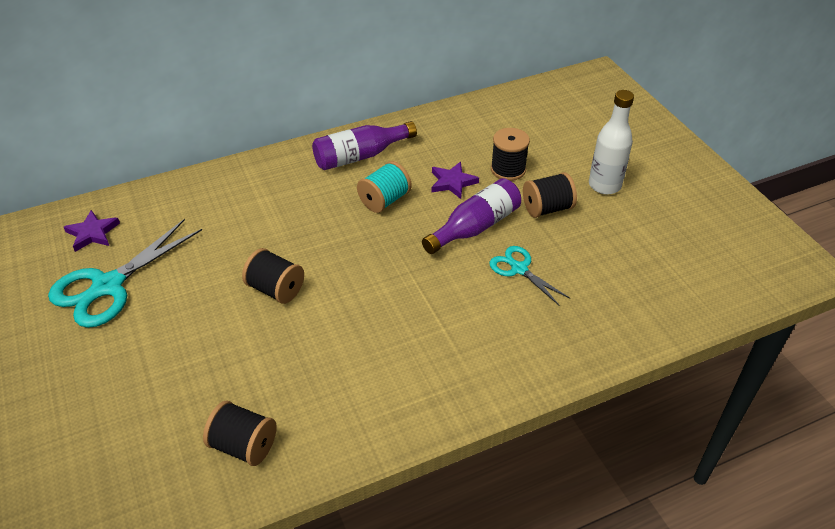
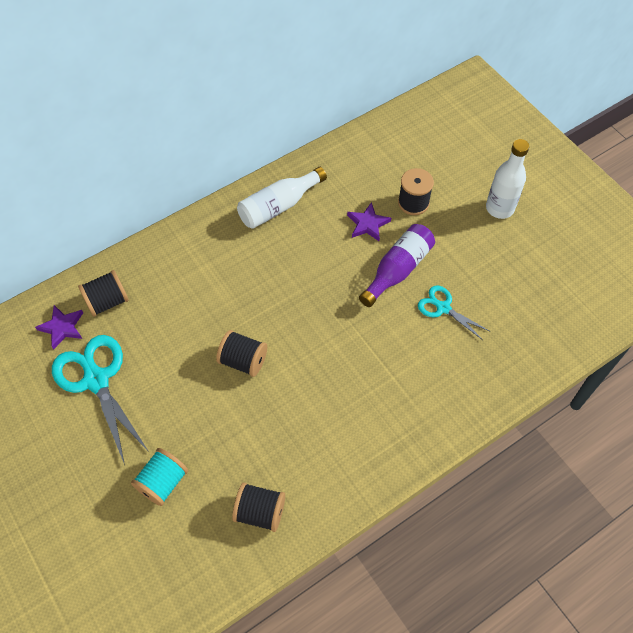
camera: 10 degrees left, 15 degrees up
turquoise scissors [48,219,202,328] -> turquoise scissors turned 120 degrees clockwise [52,335,149,465]
purple bottle [312,121,417,170] -> white bottle [237,167,327,229]
turquoise spool [357,161,412,213] -> turquoise spool moved to [131,448,188,506]
black spool [523,172,577,218] -> black spool moved to [78,270,129,317]

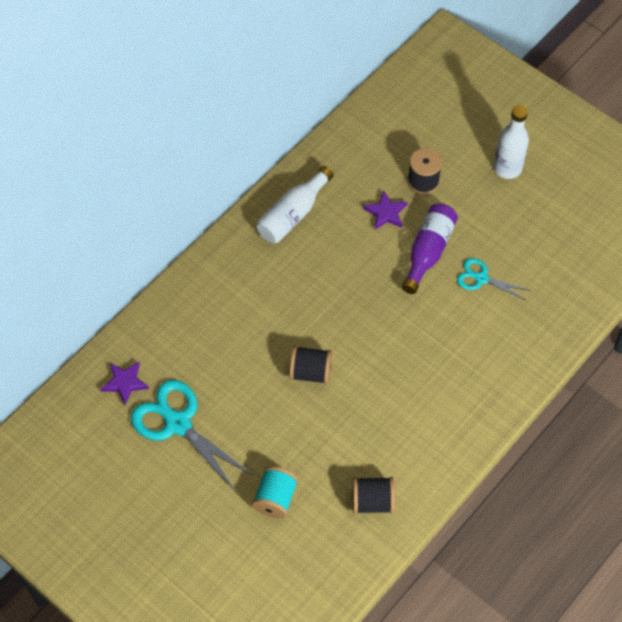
camera: 15 degrees left, 0 degrees up
black spool [78,270,129,317] -> none

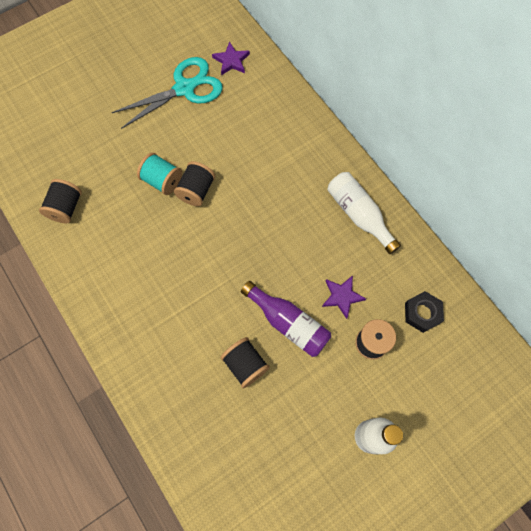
camera: 105 degrees right, 10 degrees up
turquoise spool [252,466,299,518] -> turquoise spool moved to [137,153,182,195]
turquoise scissors [457,258,531,301] -> black spool [220,337,270,388]
none -> black nut [405,291,444,333]

